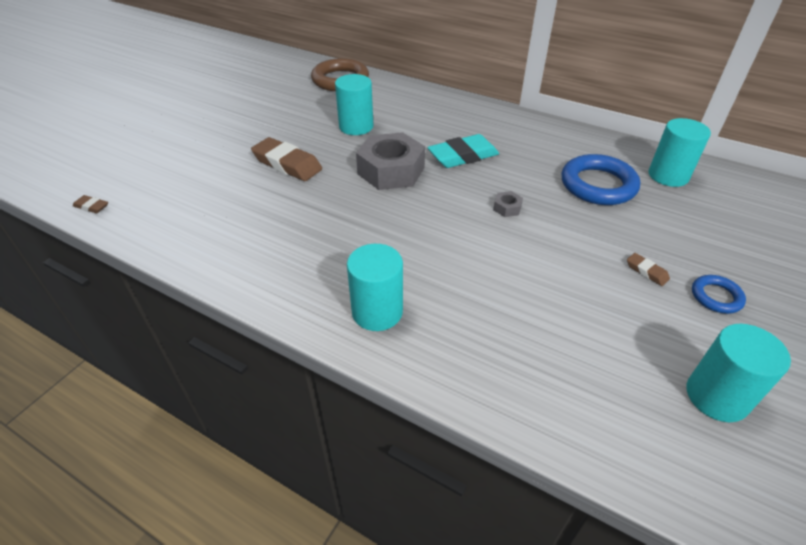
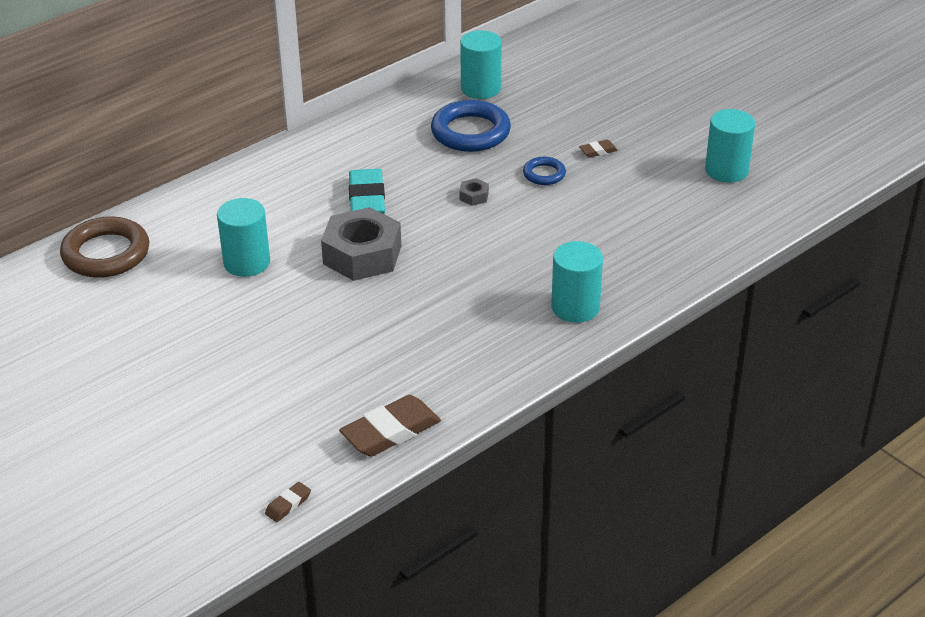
camera: 70 degrees left, 5 degrees down
brown eraser [251,137,322,181] -> brown eraser moved to [339,395,441,457]
blue ring [692,275,746,314] -> blue ring moved to [523,157,566,185]

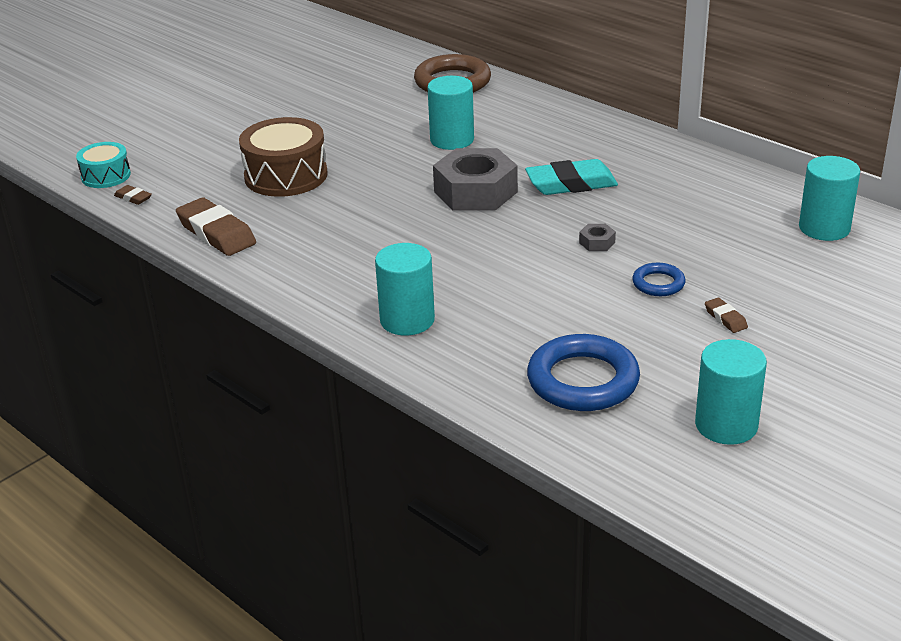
camera: 85 degrees right, 5 degrees down
blue ring [431,100,511,152] -> blue ring moved to [527,334,640,411]
none -> turquoise drum [76,142,131,188]
none -> brown drum [239,117,328,197]

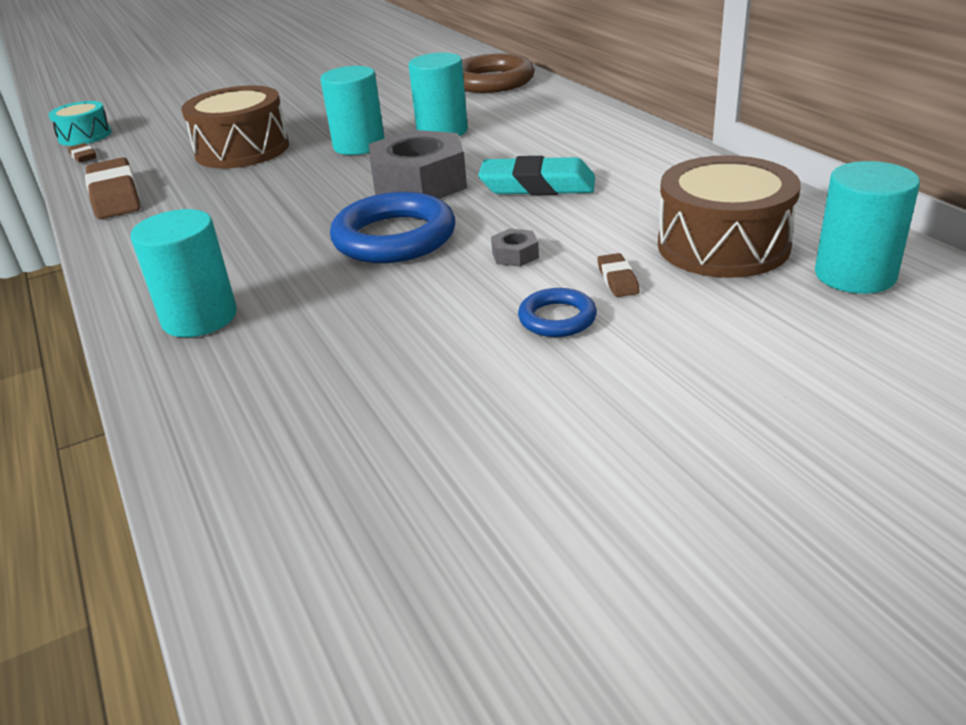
camera: 20 degrees right, 0 degrees up
blue ring [527,334,640,411] -> blue ring moved to [330,192,455,263]
turquoise cylinder [695,339,767,445] -> turquoise cylinder moved to [320,66,385,155]
brown eraser [705,298,748,333] -> brown eraser moved to [597,253,640,297]
none -> brown drum [658,155,801,278]

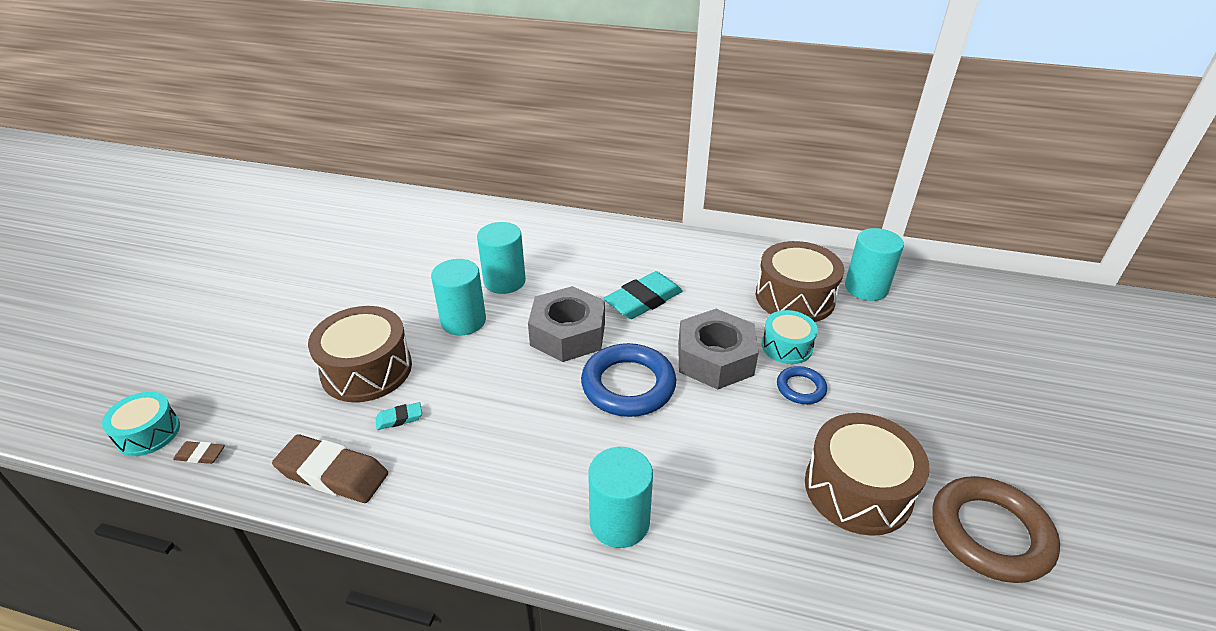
camera: 50 degrees left, 5 degrees up
brown ring [462,54,535,93] -> brown ring moved to [932,476,1060,583]
grey nut [491,228,539,267] -> grey nut [678,309,759,390], size x2.49
brown eraser [597,253,640,297] -> turquoise drum [762,310,818,364]
none -> turquoise eraser [375,402,422,430]
none -> brown drum [805,413,929,536]

